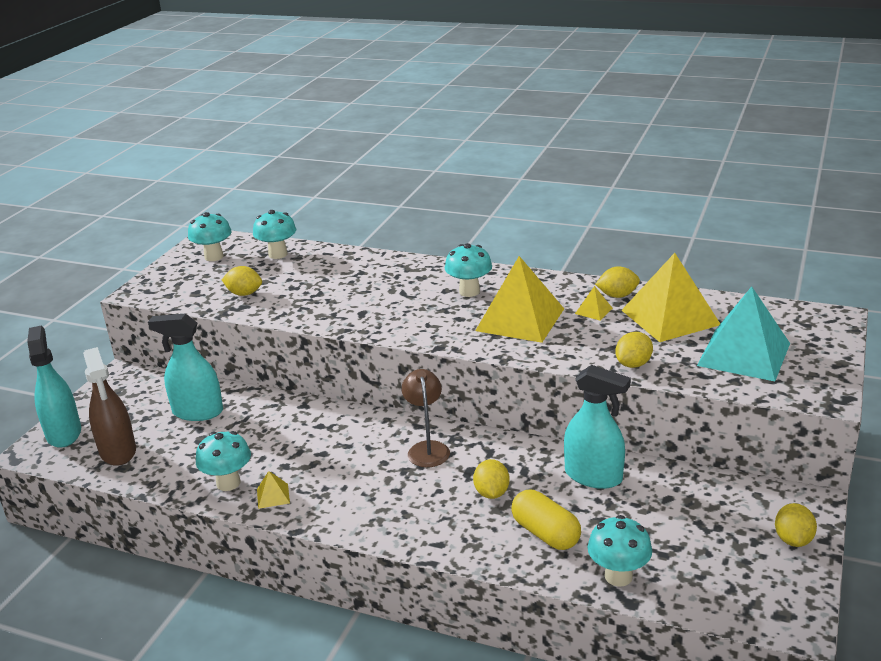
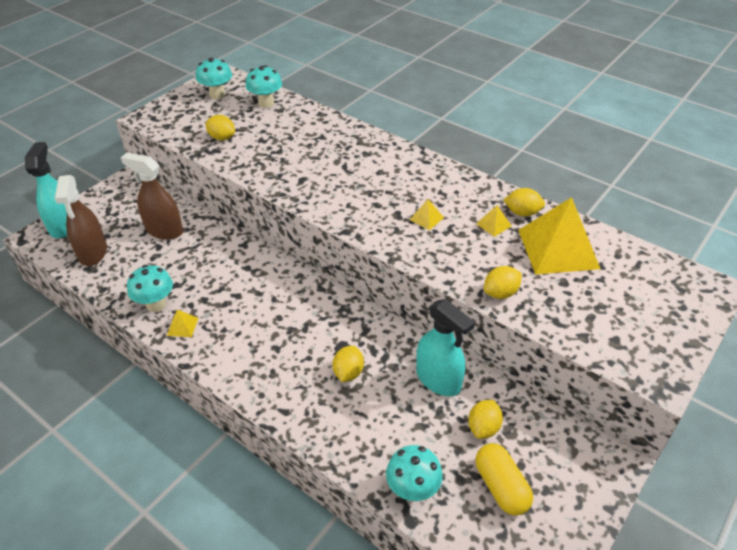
camera: 15 degrees right, 15 degrees up
turquoise spray bottle [148,313,223,421] -> brown spray bottle [121,152,183,240]
brown lamp [401,369,450,467] -> none
turquoise mushroom [445,243,492,297] -> none
yellow pyramid [475,256,564,343] -> yellow pyramid [410,199,444,230], size x0.40
yellow capsule [511,490,581,550] -> yellow capsule moved to [476,443,533,515]
turquoise pyramid [697,286,790,381] -> none
yellow lemon [775,503,817,547] -> yellow lemon moved to [468,400,503,439]

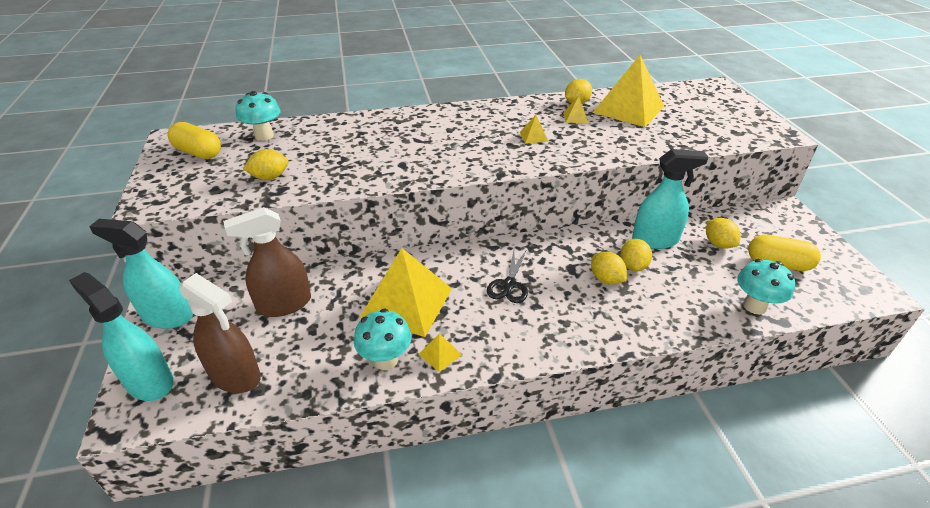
camera: 50 degrees left, 5 degrees down
turquoise mushroom [196,58,232,99] -> yellow capsule [168,122,221,159]
yellow lemon [484,266,522,299] -> yellow lemon moved to [620,239,652,271]
none -> turquoise spray bottle [89,219,193,329]
none -> yellow pyramid [359,248,452,337]
none -> black scissors [487,251,528,303]

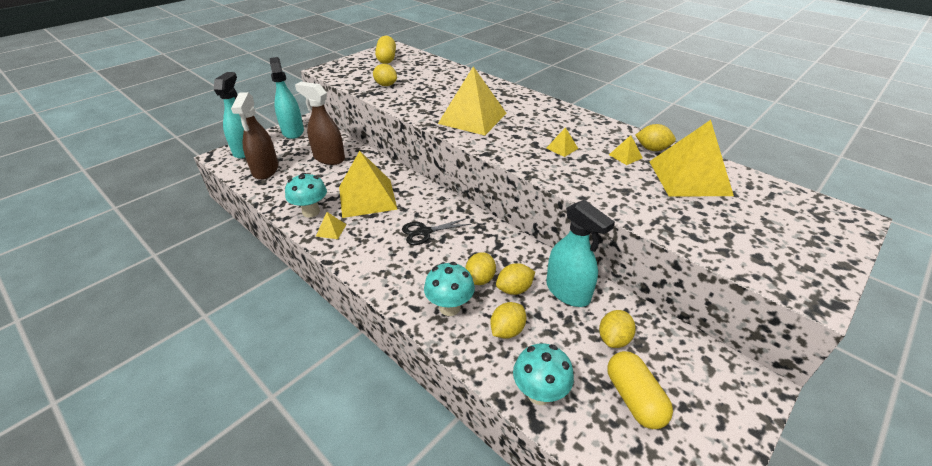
camera: 55 degrees right, 0 degrees up
turquoise mushroom [236,91,281,141] -> turquoise mushroom moved to [424,262,475,316]
none -> yellow pyramid [438,66,507,135]
none -> yellow lemon [490,302,526,339]

